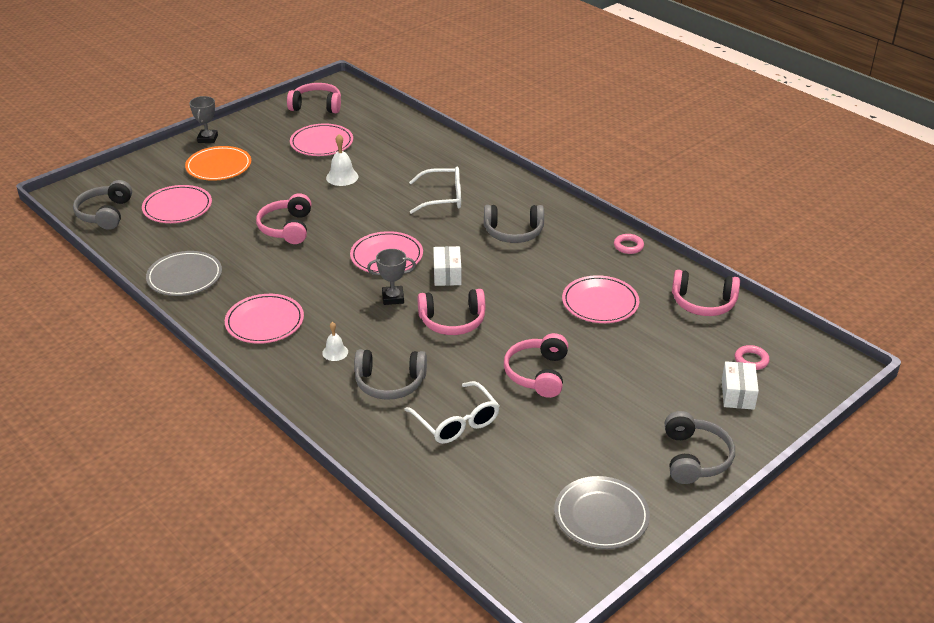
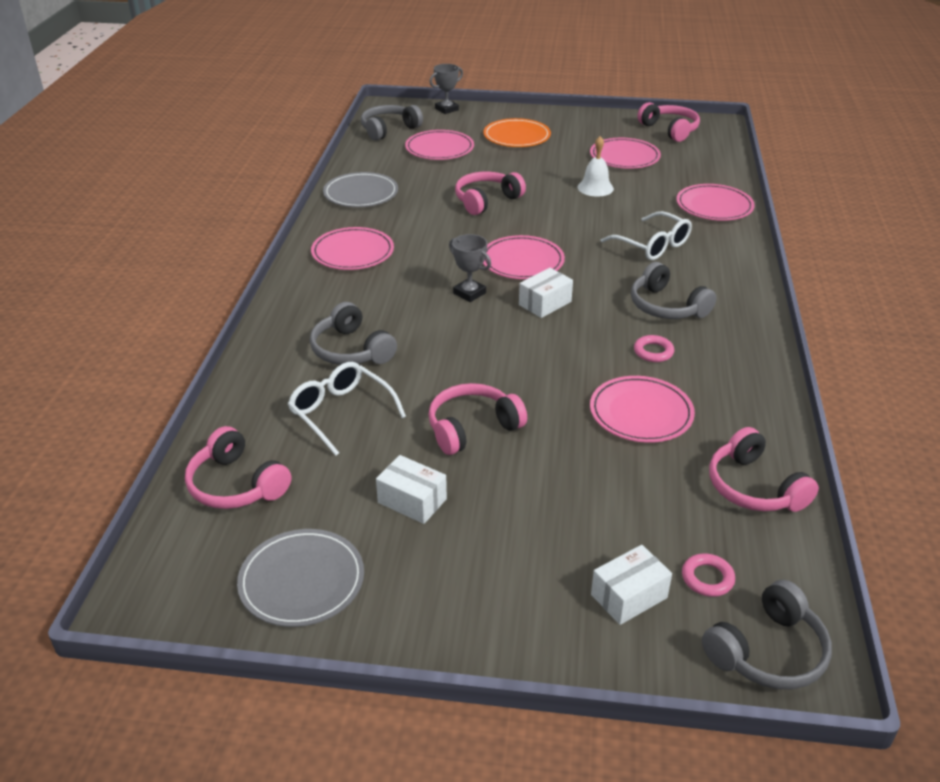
camera: 50 degrees right, 0 degrees up
grey trophy [189,96,218,143] -> grey trophy moved to [430,64,463,114]
white bell [322,322,348,361] -> none
white glasses [404,381,500,444] -> white glasses turned 120 degrees clockwise [288,362,406,456]
pink headphones [418,289,485,335] -> pink headphones moved to [185,426,291,509]
pink ring [614,234,644,254] -> pink ring moved to [634,335,674,362]
grey headphones [665,411,735,484] -> grey headphones moved to [702,580,832,689]
none -> white box [376,455,447,524]
none -> pink plate [676,184,755,221]

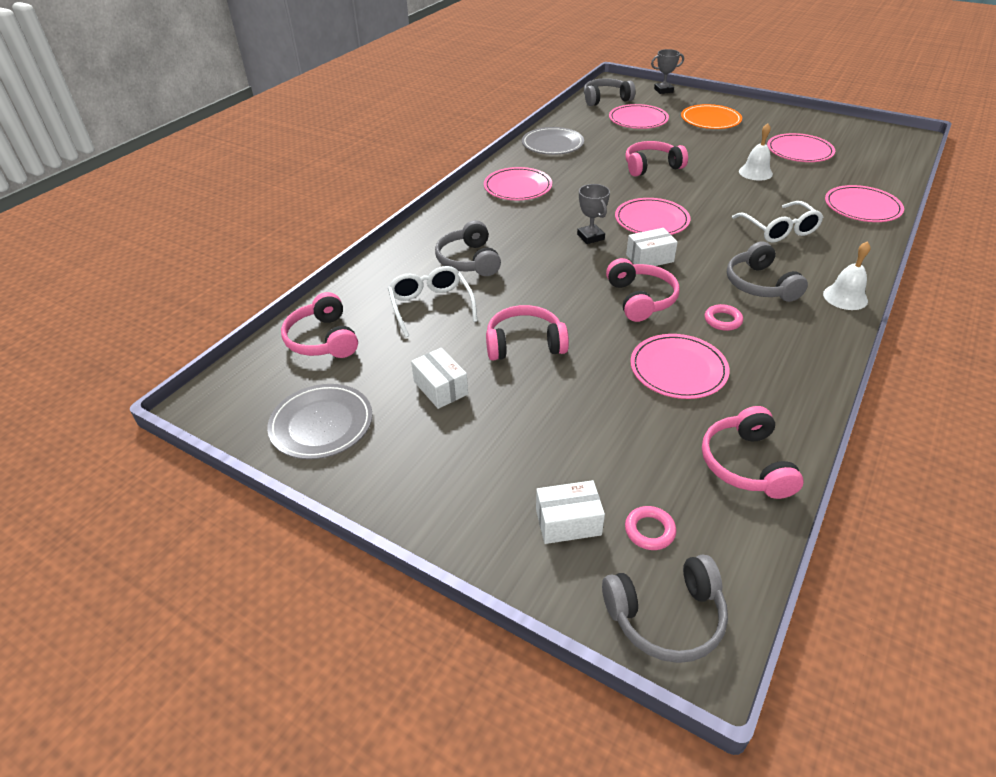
camera: 25 degrees right, 5 degrees up
pink headphones [637,102,700,142] -> pink headphones moved to [606,258,680,322]
none -> white bell [823,241,870,310]

